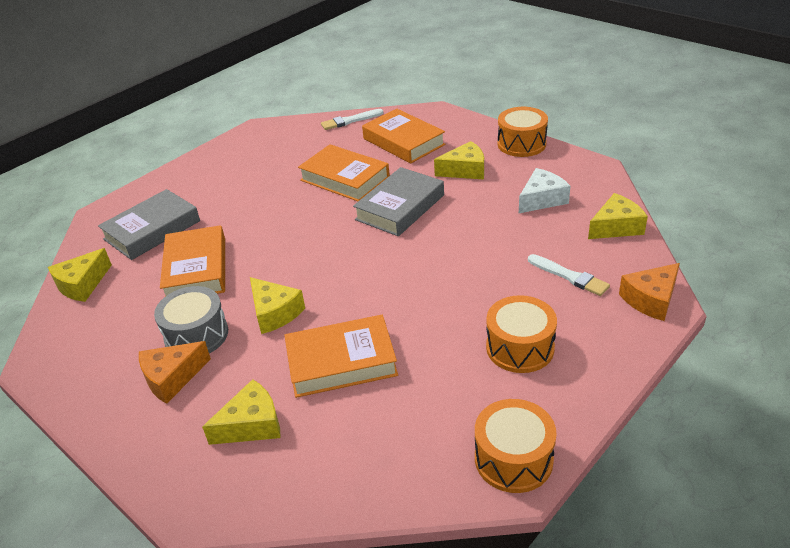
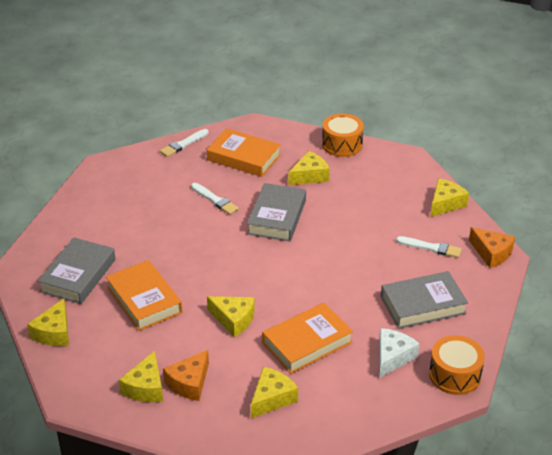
camera: 25 degrees left, 0 degrees up
grey drum [154,286,228,353] -> none
orange book [298,144,390,201] -> white brush [191,183,239,215]
orange drum [486,295,557,373] -> grey book [381,271,468,329]
white cheese [519,168,570,213] -> white cheese moved to [379,328,420,378]
orange cheese [619,263,680,321] -> orange cheese turned 75 degrees counterclockwise [469,227,515,268]
none -> yellow cheese [119,351,163,402]

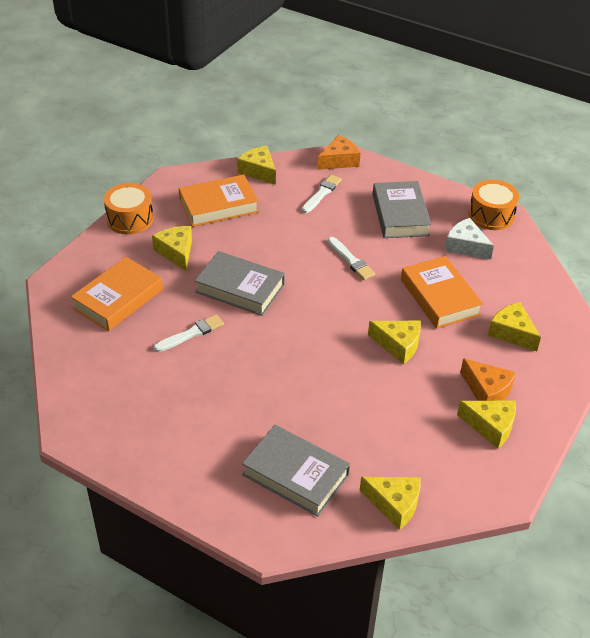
camera: 80 degrees left, 5 degrees up
orange book [106,260,182,331] -> orange book moved to [179,175,259,227]
white brush [160,129,209,157] -> white brush moved to [328,237,375,280]
yellow cheese [207,296,255,337] -> yellow cheese turned 75 degrees clockwise [368,321,421,364]

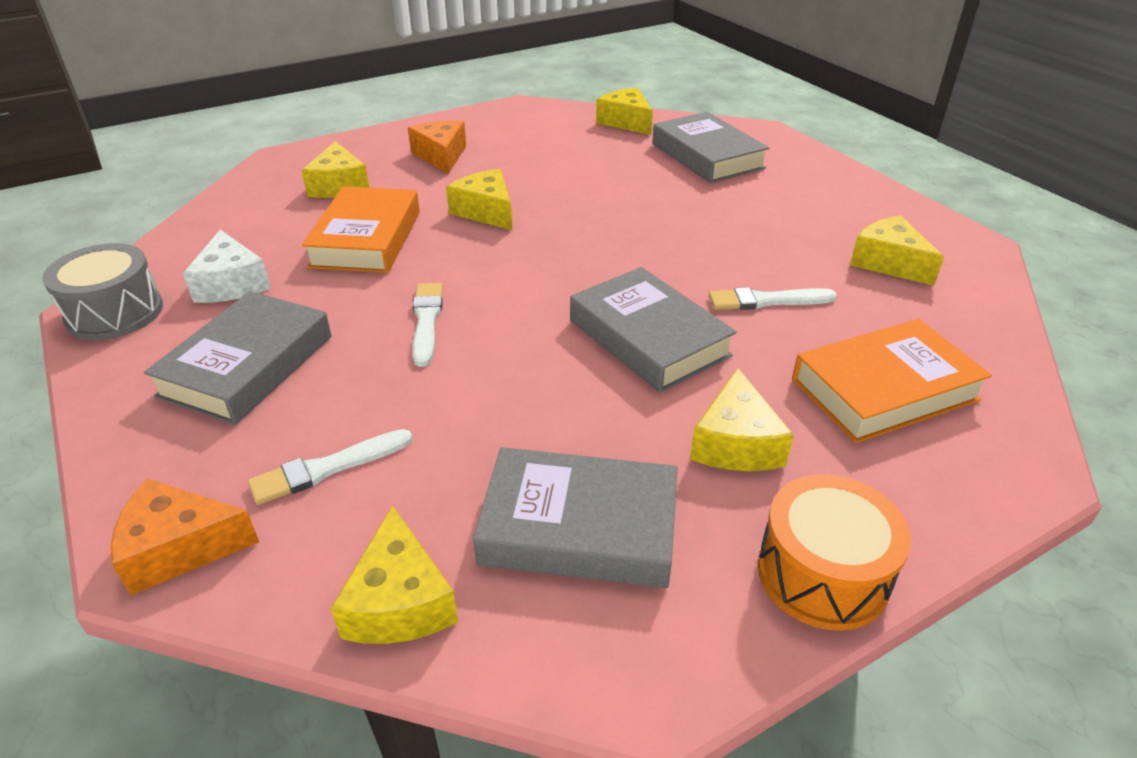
camera: 150 degrees left, 5 degrees down
orange book [179,175,259,227] -> grey book [473,447,678,588]
yellow cheese [457,401,516,449] -> yellow cheese moved to [850,216,944,286]
orange drum [469,180,519,230] -> grey drum [42,243,163,340]

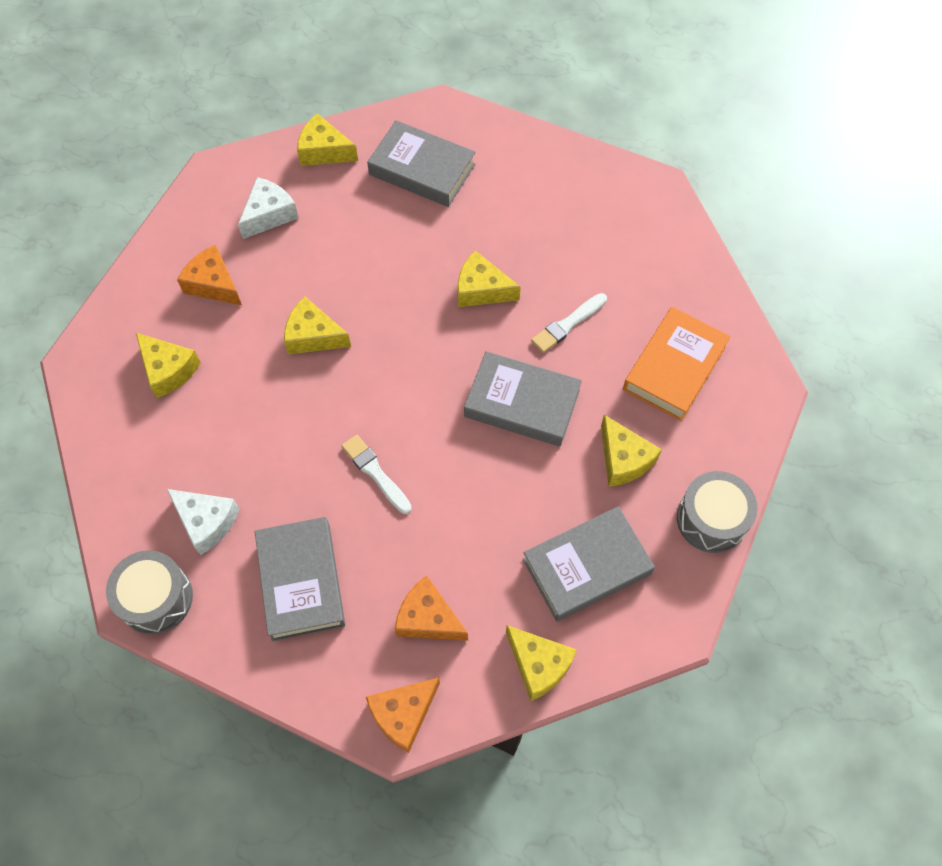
camera: 35 degrees left, 25 degrees up
white brush [248,429,413,505] -> orange cheese [395,575,468,641]
orange book [302,186,420,273] -> none
orange drum [758,474,911,631] -> grey drum [677,471,758,553]
yellow cheese [850,216,944,286] -> yellow cheese moved to [458,251,521,307]
none -> white cheese [238,177,299,239]

